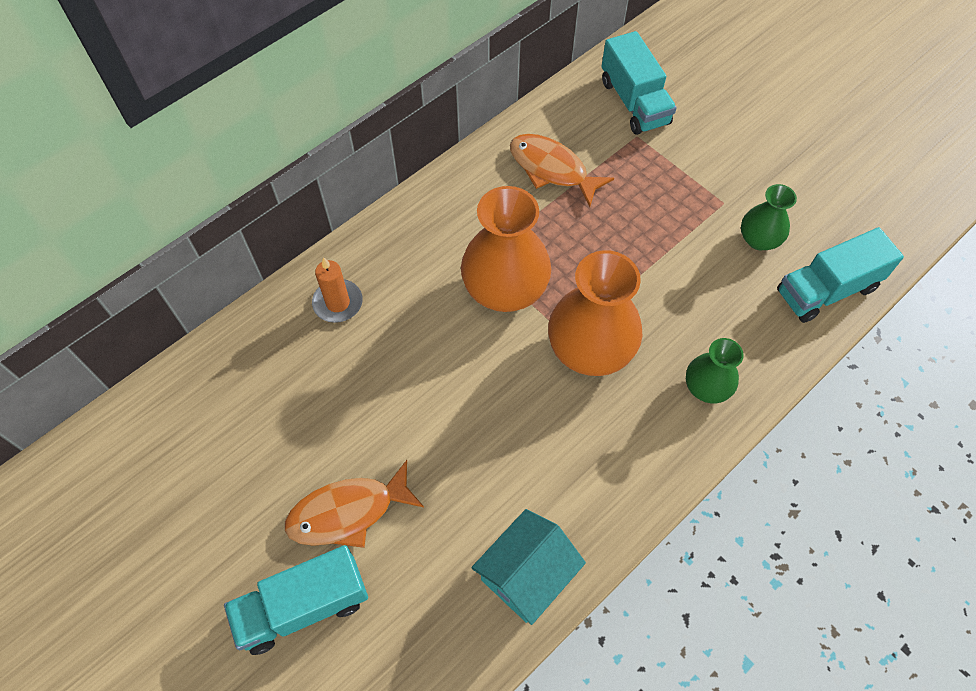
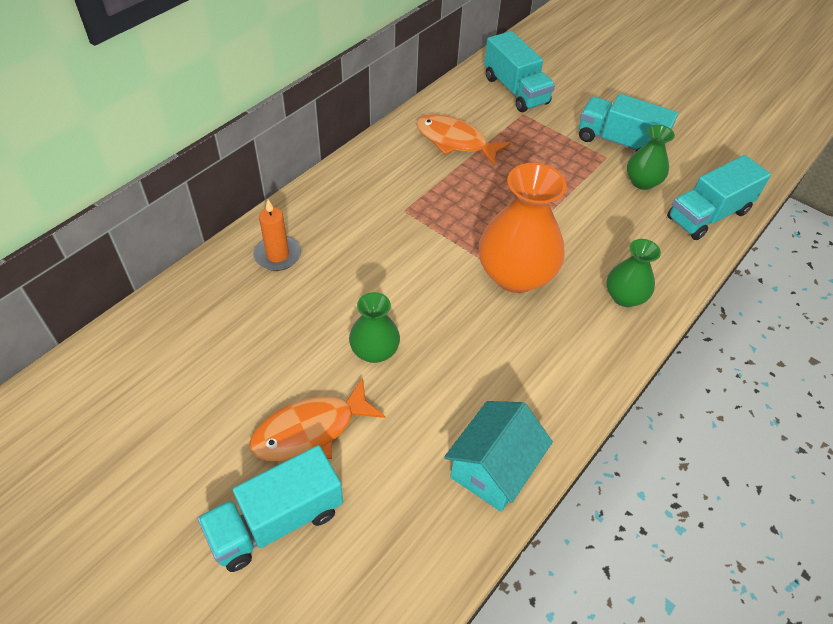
camera: 10 degrees left, 10 degrees down
orange vase [461,186,551,312] -> none
none -> green vase [349,292,400,363]
none -> turquoise truck [579,94,678,151]

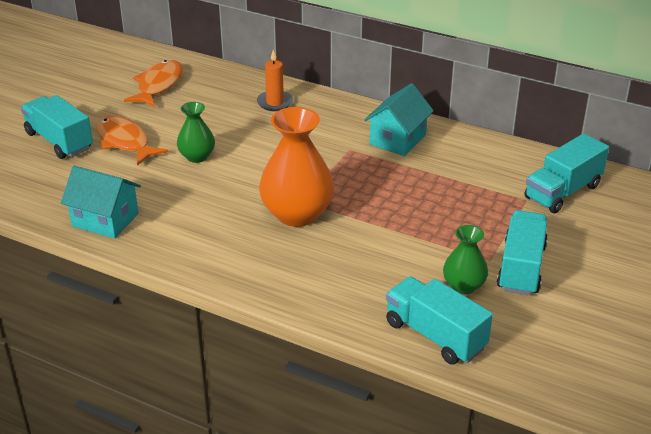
camera: 80 degrees right, 15 degrees down
orange fish [416,114,511,166] -> orange fish moved to [124,60,183,107]
green vase [606,239,661,307] -> none
none -> turquoise house [364,83,434,156]

